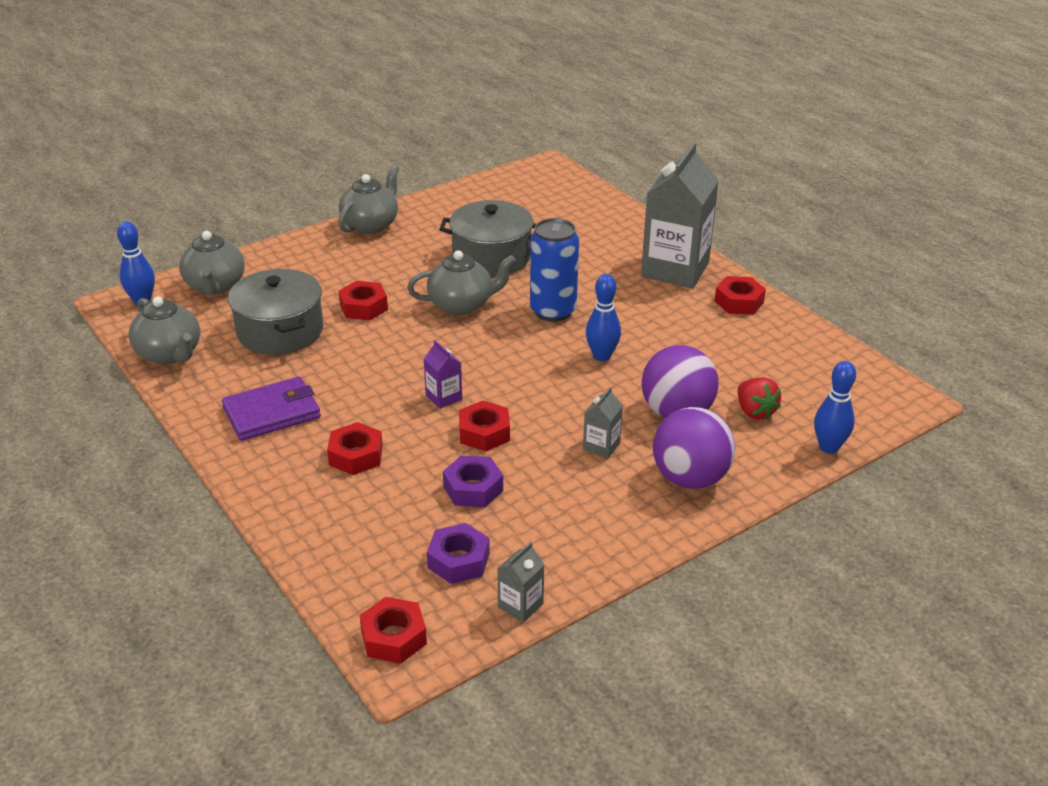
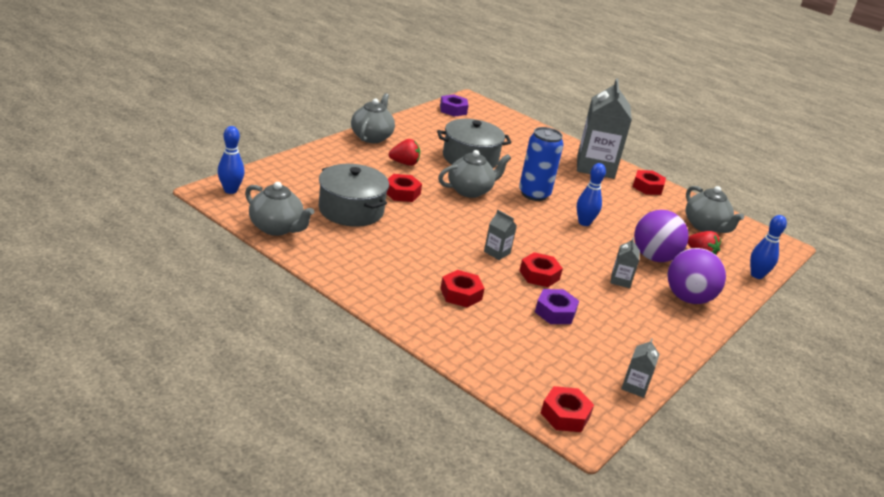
camera: 20 degrees left, 5 degrees down
grey teapot [179,230,245,295] -> grey teapot moved to [686,186,744,233]
purple wallet [222,376,321,441] -> none
purple carton [424,340,462,409] -> grey carton [484,210,517,260]
purple nut [427,523,490,584] -> purple nut moved to [440,94,469,117]
none -> red strawberry [389,139,420,166]

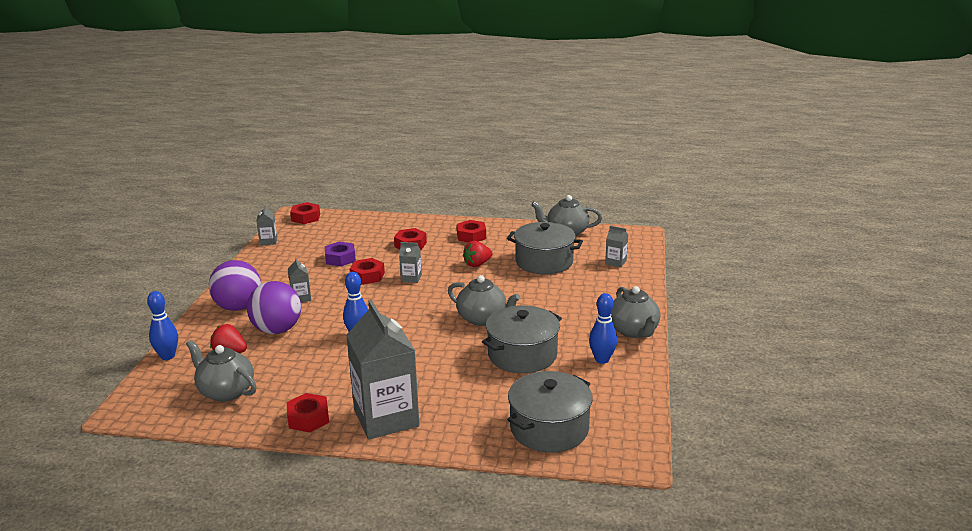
camera: 155 degrees right, 5 degrees down
blue bowling pin [218,126,245,194] -> blue bowling pin moved to [589,293,617,364]
red nut [387,174,422,202] -> red nut moved to [457,220,486,243]
red strawberry [389,139,420,166] -> red strawberry moved to [463,241,493,267]
grey teapot [438,150,511,198] -> grey teapot turned 90 degrees counterclockwise [448,275,520,326]
purple nut [440,94,469,117] -> none
blue can [519,127,563,201] -> none
none -> grey pot [507,371,593,453]
none -> grey carton [605,226,628,267]

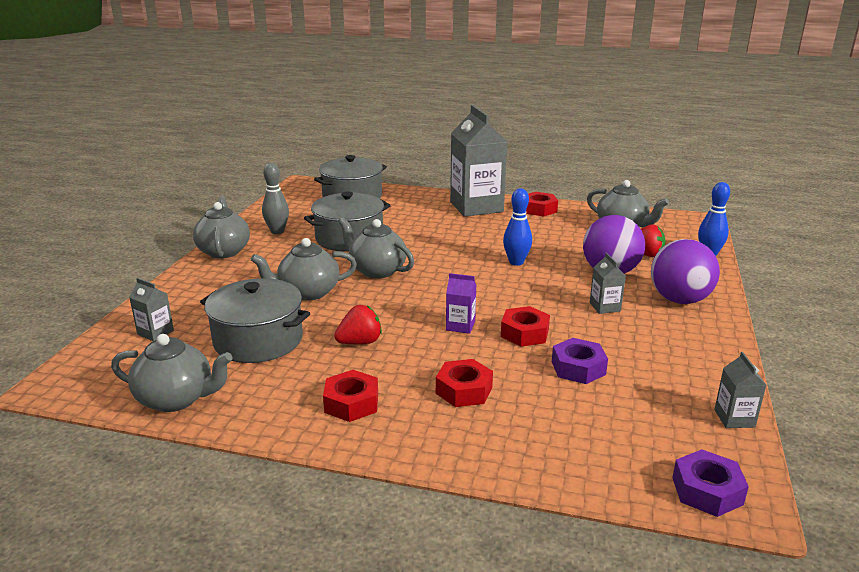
camera: 175 degrees left, 0 degrees up
red nut [290,202,320,224] -> purple nut [672,450,749,517]
grey carton [399,242,422,283] -> purple carton [446,273,476,334]
blue bowling pin [589,293,617,364] -> grey bowling pin [262,163,289,234]
none -> grey teapot [251,238,357,301]

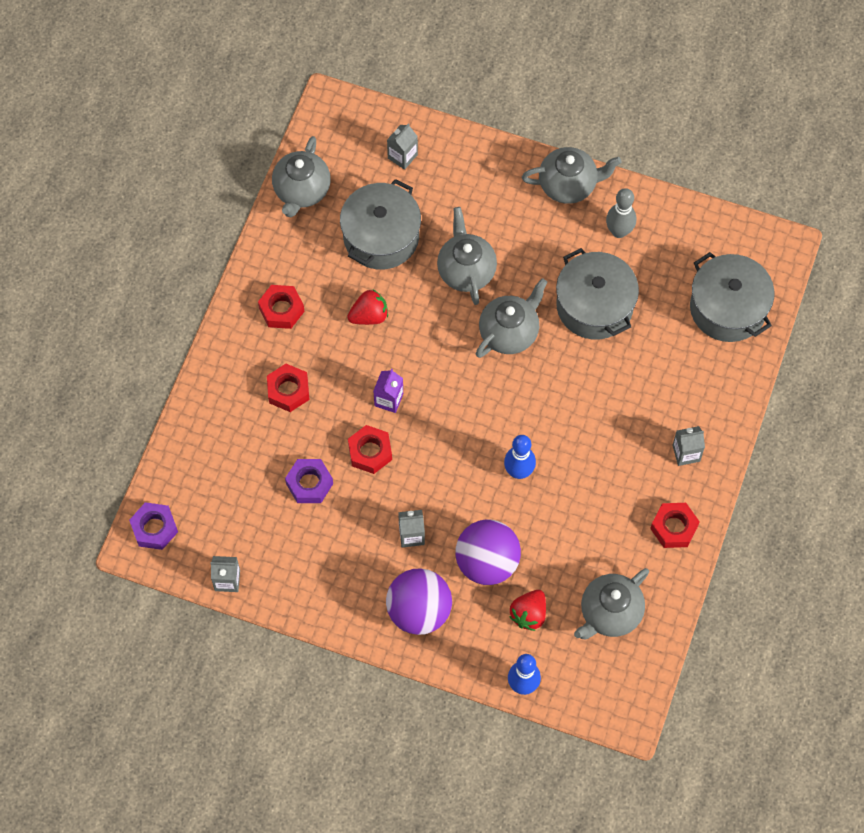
camera: 95 degrees right, 40 degrees up
red strawberry [334,305,382,344] -> red strawberry turned 90 degrees counterclockwise [347,290,388,325]
grey carton [450,105,507,217] -> grey carton [672,426,705,466], size x0.42

